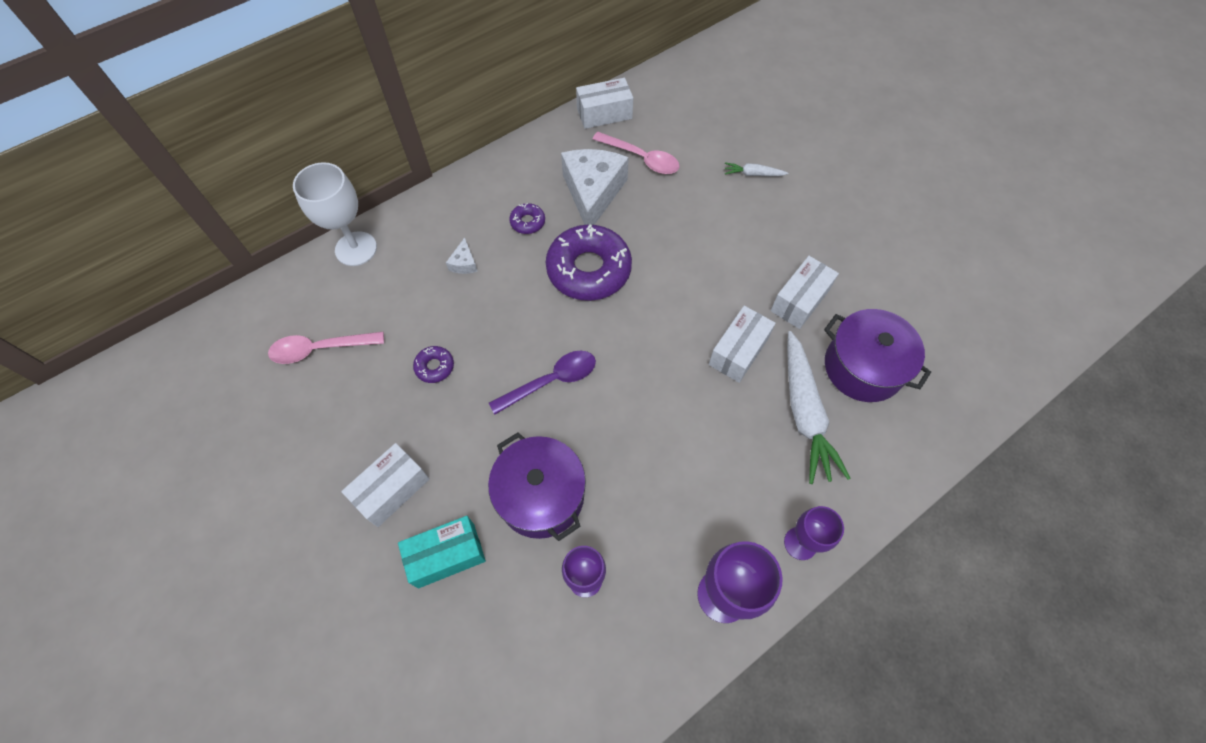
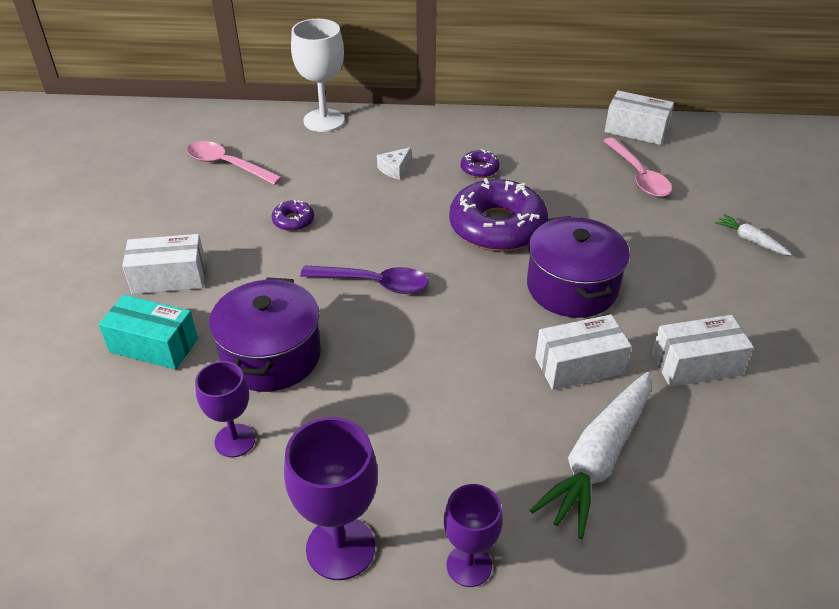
camera: 40 degrees right, 20 degrees down
white cheese [561,149,629,225] -> none
purple pot [824,309,931,402] -> purple pot moved to [527,216,630,318]

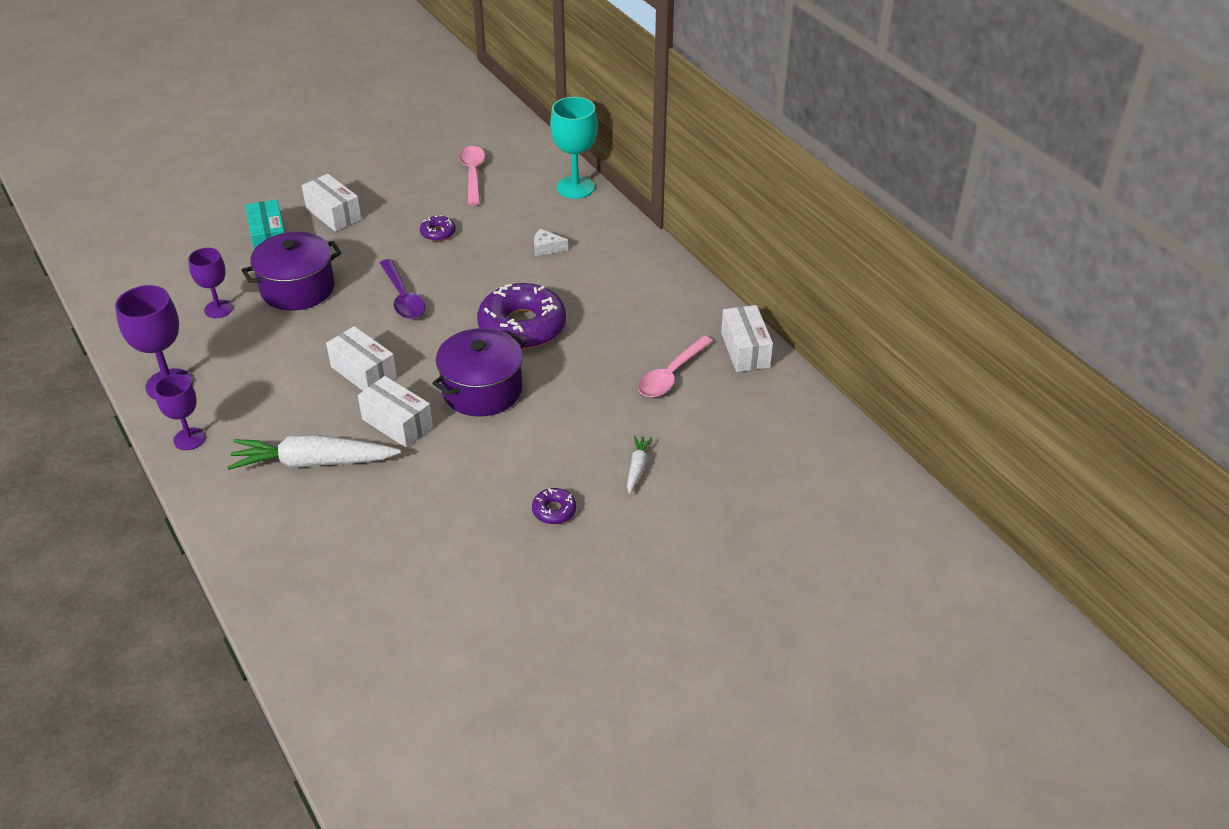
camera: 55 degrees right, 0 degrees up
white goblet [291,19,345,132] -> turquoise goblet [550,97,598,199]
purple donut [461,149,500,178] -> purple donut moved to [532,488,576,524]
white box [652,315,754,387] -> white box moved to [326,326,397,391]

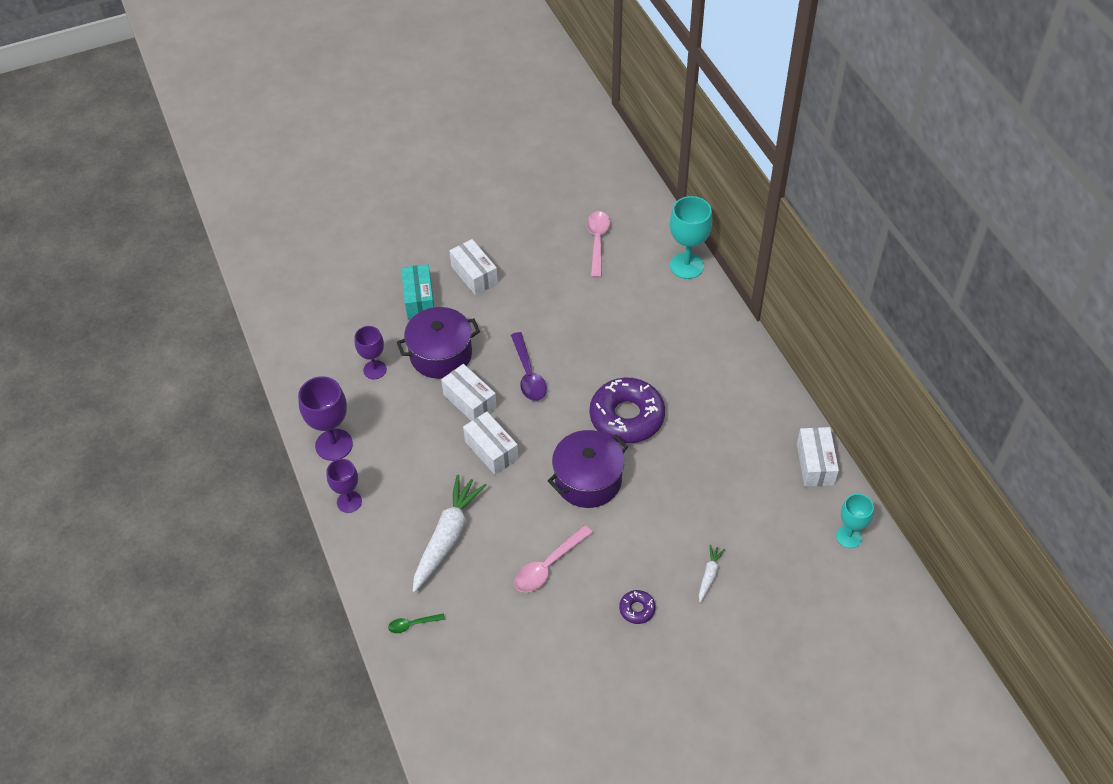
camera: 10 degrees right, 10 degrees up
white carrot [227,435,401,470] -> white carrot turned 105 degrees clockwise [413,475,487,592]
white box [358,376,433,448] -> white box moved to [441,364,497,421]
purple donut [420,215,456,241] -> none
white cheese [534,229,568,256] -> none
pink spoon [638,336,713,397] -> pink spoon moved to [514,525,593,592]
none -> green spoon [388,613,445,633]
none -> turquoise goblet [836,494,874,548]

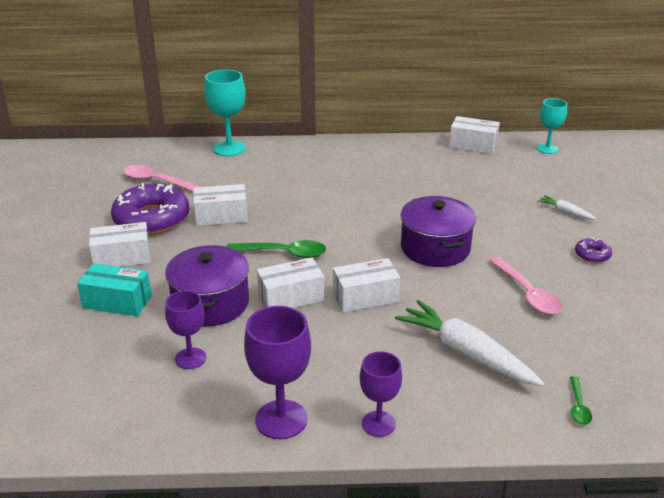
camera: 70 degrees left, 20 degrees down
purple spoon [511,332,547,401] -> green spoon [227,240,326,258]
purple donut [590,378,665,443] -> purple donut moved to [111,183,189,235]
none -> white box [193,184,248,226]

